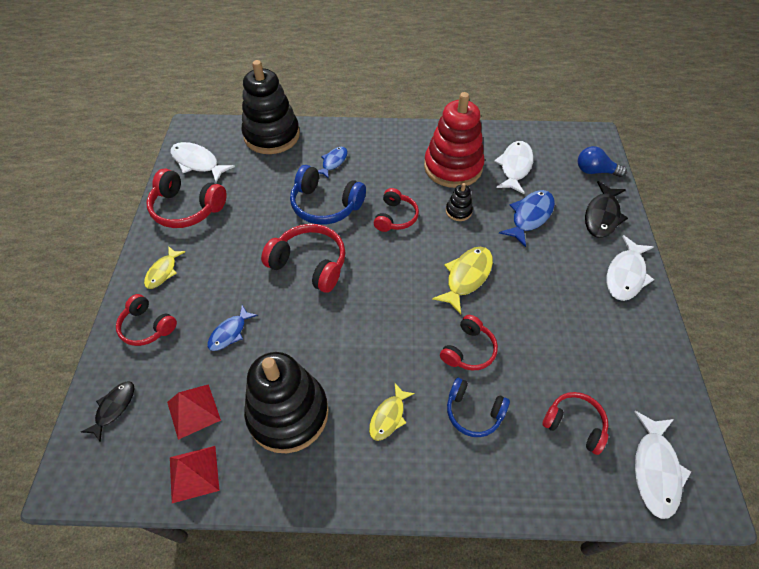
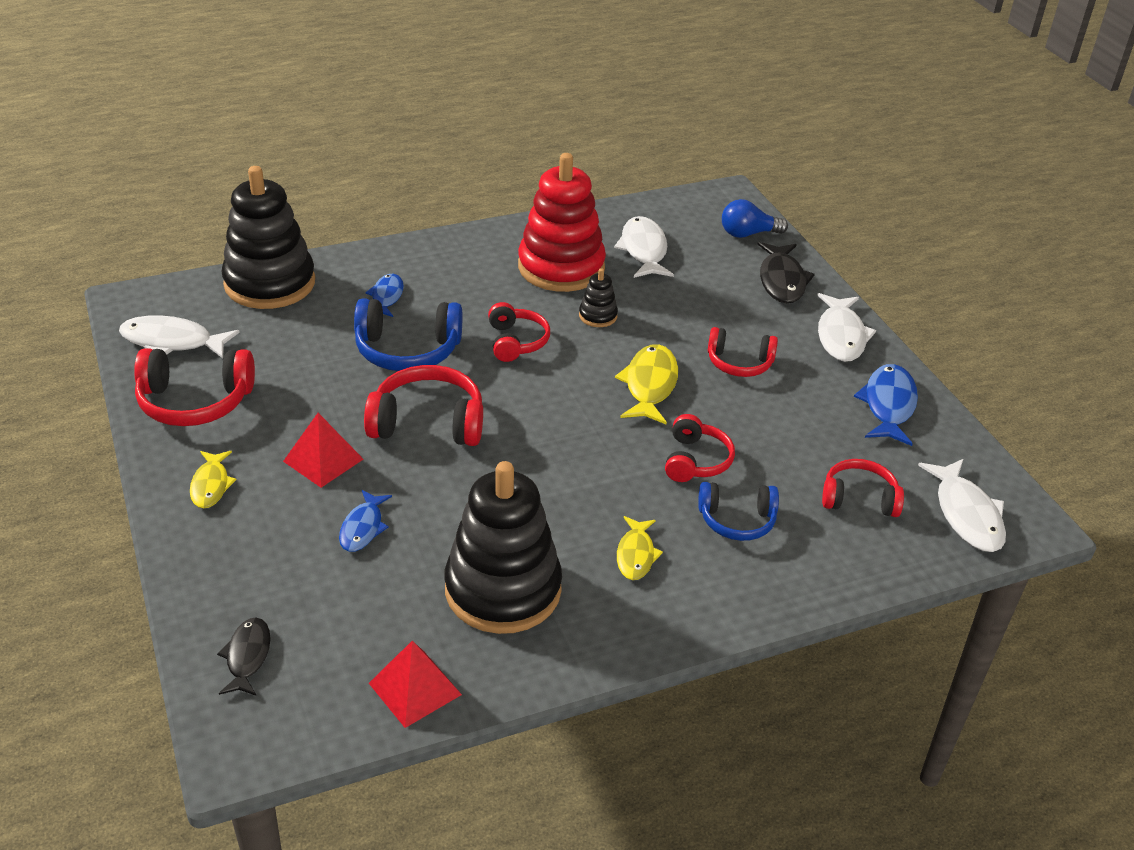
camera: 25 degrees left, 15 degrees down
red headphones [116,294,177,346] -> red headphones moved to [708,327,778,377]
red pyramid [167,384,221,440] -> red pyramid moved to [283,413,363,488]
blue fish [499,190,555,247] -> blue fish moved to [854,364,918,446]

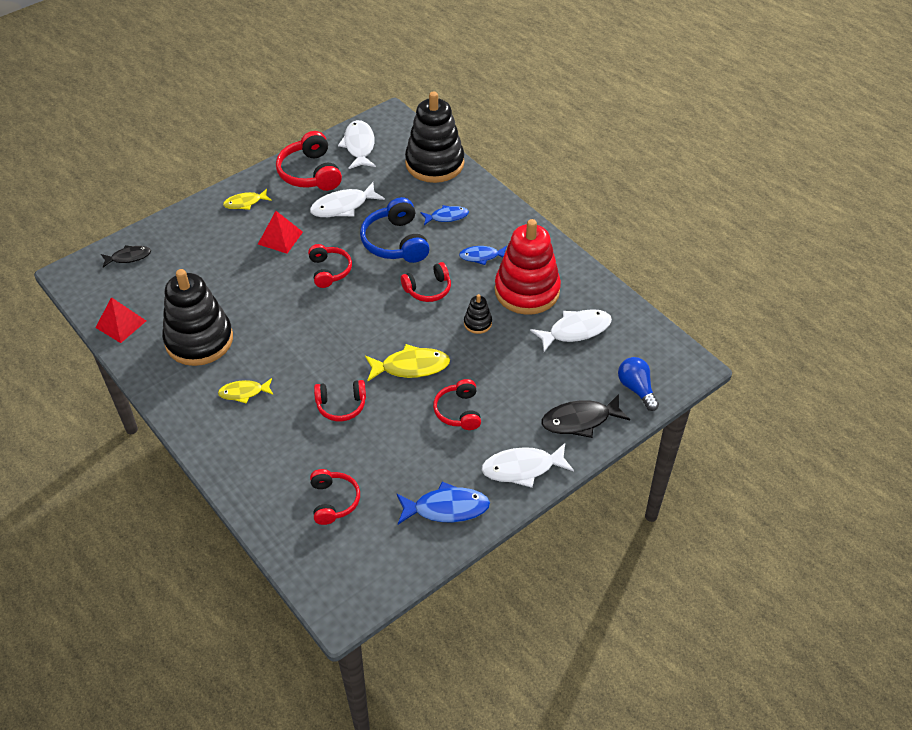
camera: 75 degrees right, 10 degrees up
blue fish [339,490,392,552] -> blue fish moved to [459,246,507,265]
red headphones [364,365,483,446] -> red headphones [308,244,352,288], size x0.65
blue headphones [698,482,779,541] -> none
white fish [918,459,1006,552] -> white fish moved to [310,182,385,217]

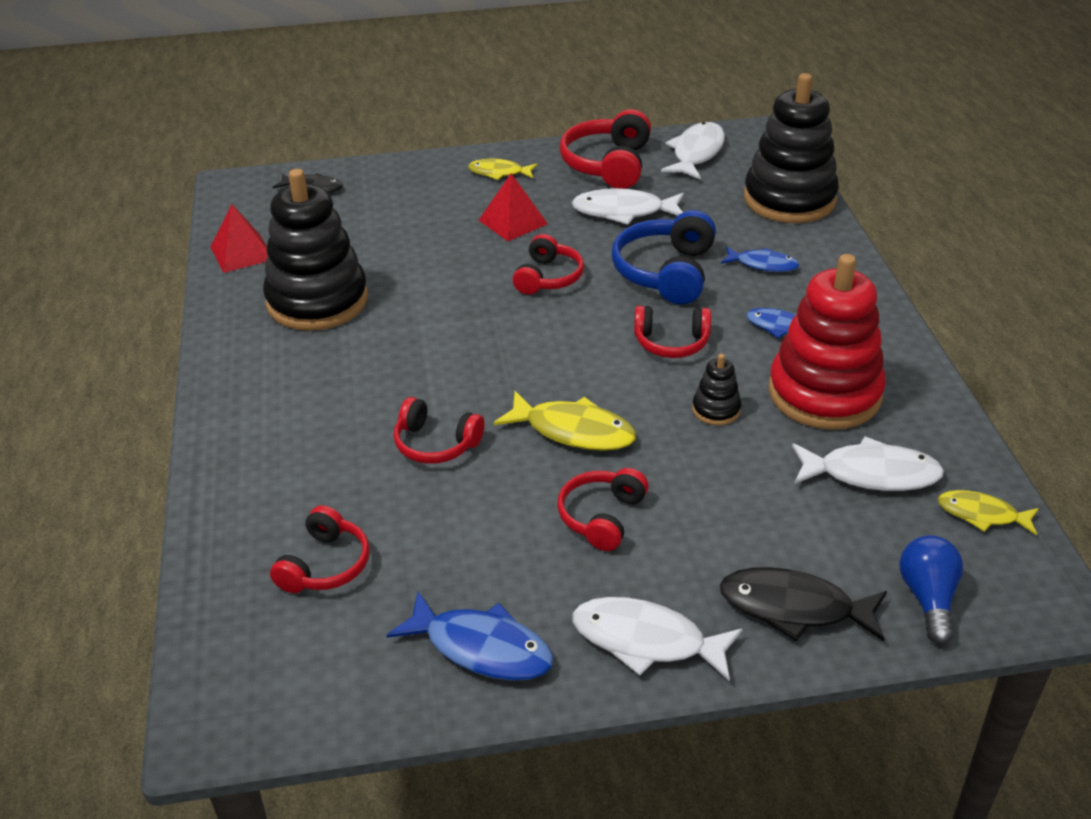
camera: 30 degrees right, 10 degrees down
yellow fish [218,378,273,403] -> yellow fish moved to [938,490,1039,535]

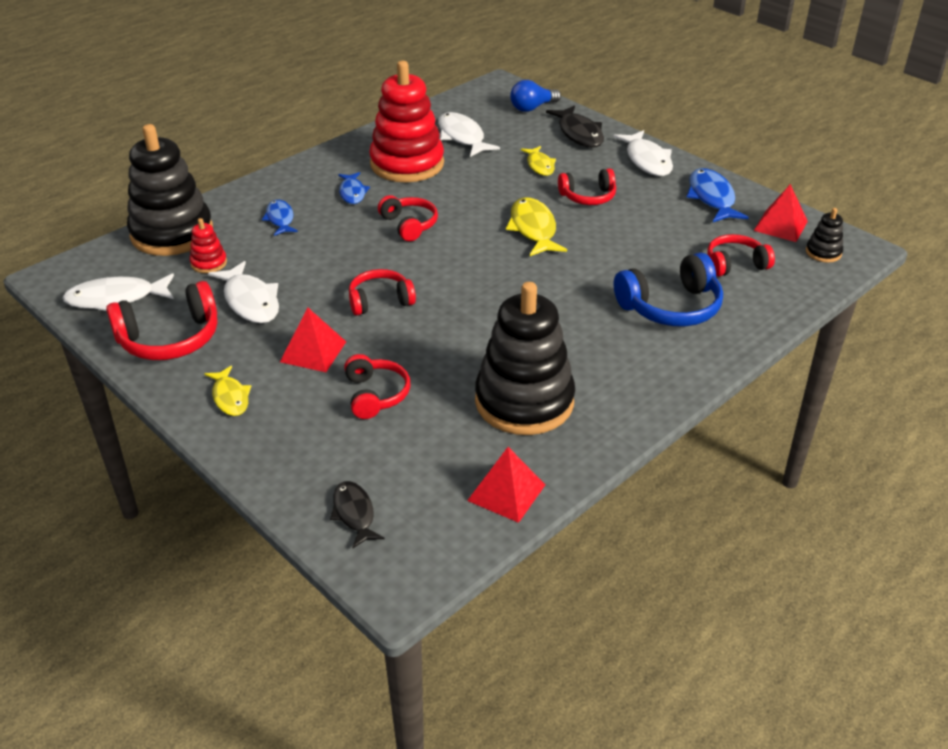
camera: 125 degrees left, 0 degrees up
red headphones [393,397,485,464] -> red headphones moved to [344,354,410,419]
blue headphones [612,210,716,304] -> blue headphones moved to [614,252,723,326]
black stacking toy [692,354,741,425] -> black stacking toy moved to [806,208,843,263]
yellow fish [938,490,1039,535] -> yellow fish moved to [521,146,556,176]
none -> red stacking toy [190,218,227,273]
none -> red pyramid [754,184,808,242]

